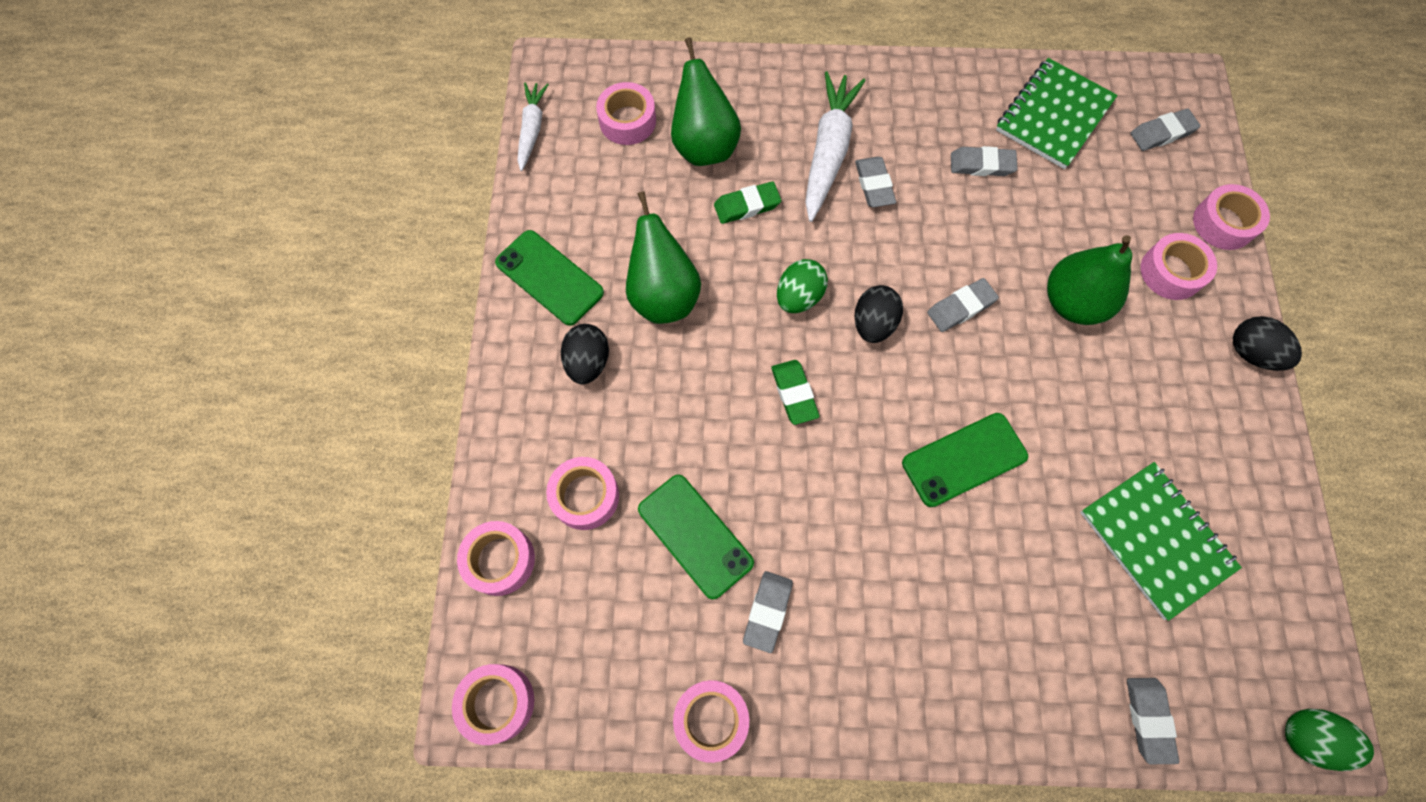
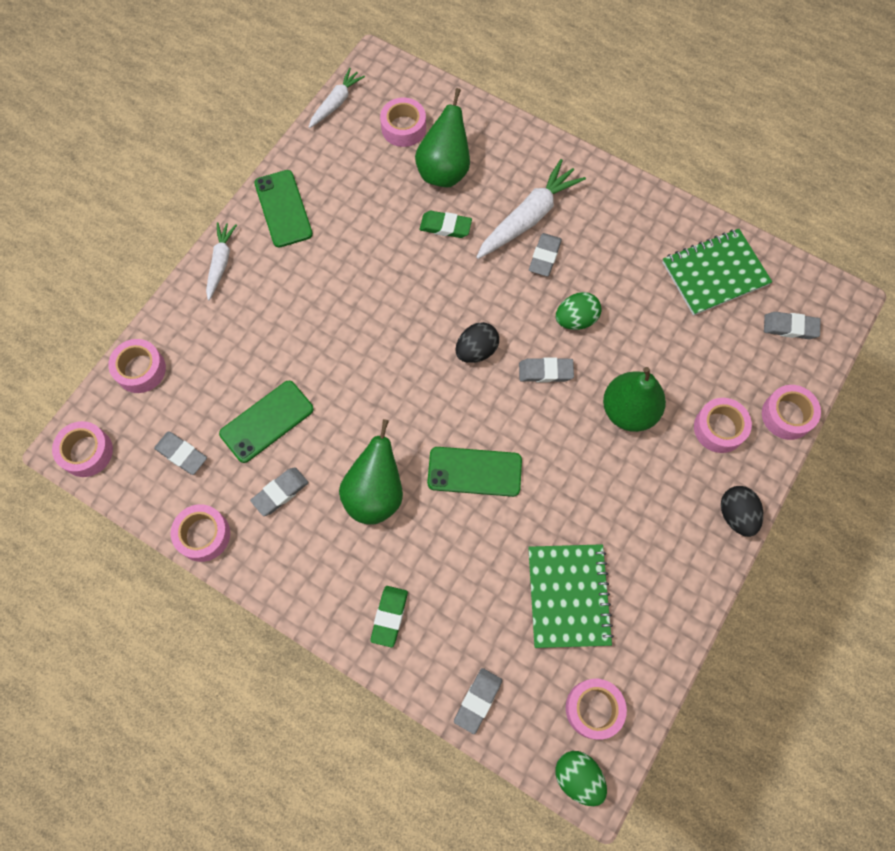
camera: 30 degrees right, 0 degrees up
pink tape [546,457,619,530] -> pink tape moved to [566,679,627,740]
black egg [561,324,609,384] -> none
green pear [626,191,701,324] -> green pear moved to [339,419,403,525]
green phone [638,475,754,600] -> green phone turned 60 degrees clockwise [219,381,314,463]
green eraser [771,360,820,425] -> green eraser moved to [370,586,408,647]
green egg [777,259,828,313] -> green egg moved to [556,292,602,330]
grey eraser [951,146,1018,176] -> grey eraser moved to [154,431,207,475]
none -> white carrot [206,222,237,300]

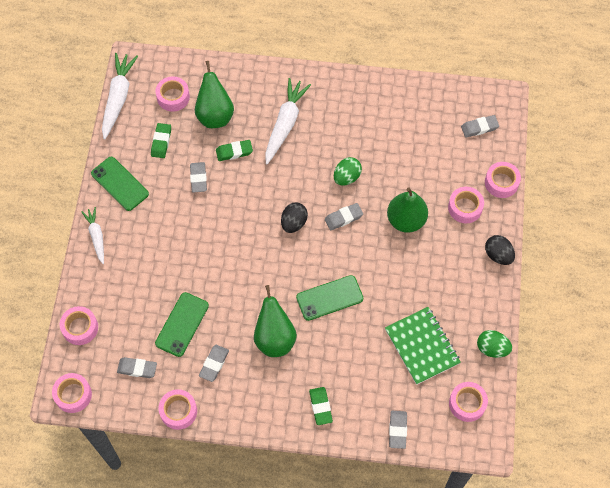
camera: 25 degrees left, 5 degrees down
white carrot [309,68,365,128] -> white carrot [102,53,138,139], size x1.66
grey eraser [529,233,562,276] -> grey eraser moved to [190,162,207,193]
green egg [555,751,607,806] -> green egg moved to [477,330,512,358]
green notebook [662,229,772,316] -> none
none -> green eraser [151,123,171,158]

